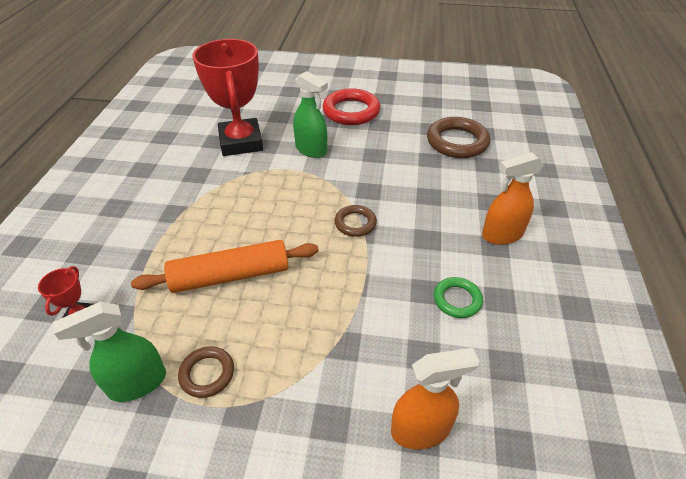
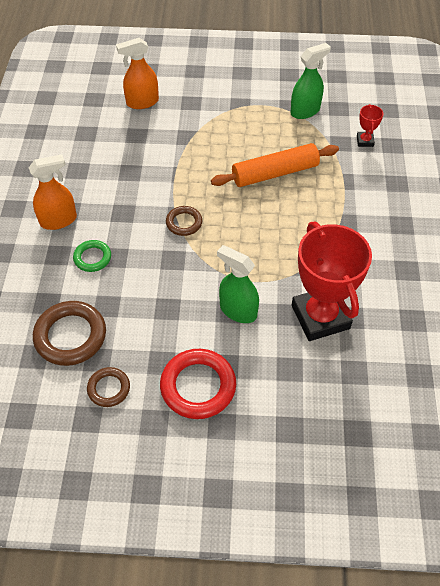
camera: 175 degrees right, 10 degrees up
brown ring [178,346,234,398] -> brown ring moved to [87,367,130,407]
green ring [434,277,483,318] -> green ring moved to [73,240,111,272]

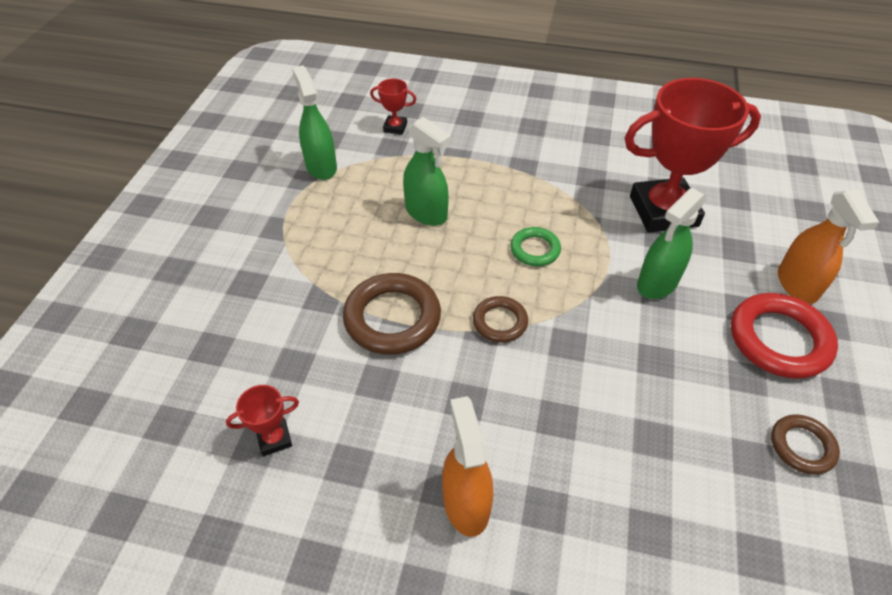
camera: 80 degrees left, 5 degrees down
brown ring [33,301,106,366] -> brown ring moved to [343,273,441,355]
green ring [73,240,111,272] -> green ring moved to [510,227,561,266]
orange spray bottle [116,38,159,109] -> orange spray bottle moved to [778,190,879,304]
orange rolling pin [211,143,339,187] -> green spray bottle [403,117,451,226]
none -> red trophy [226,385,299,456]

